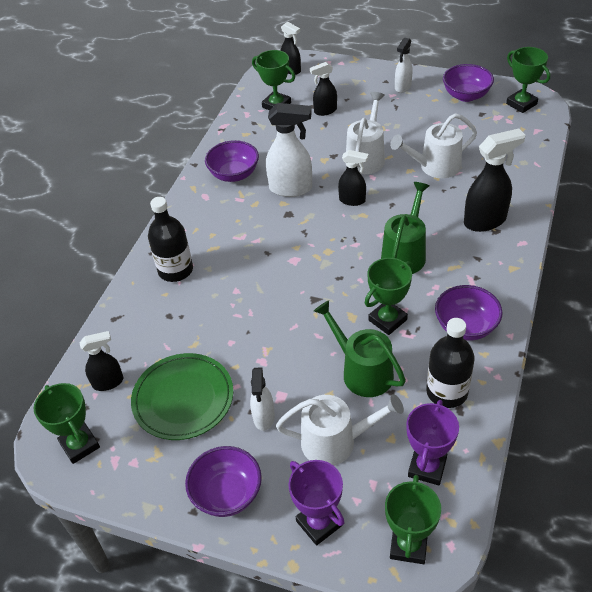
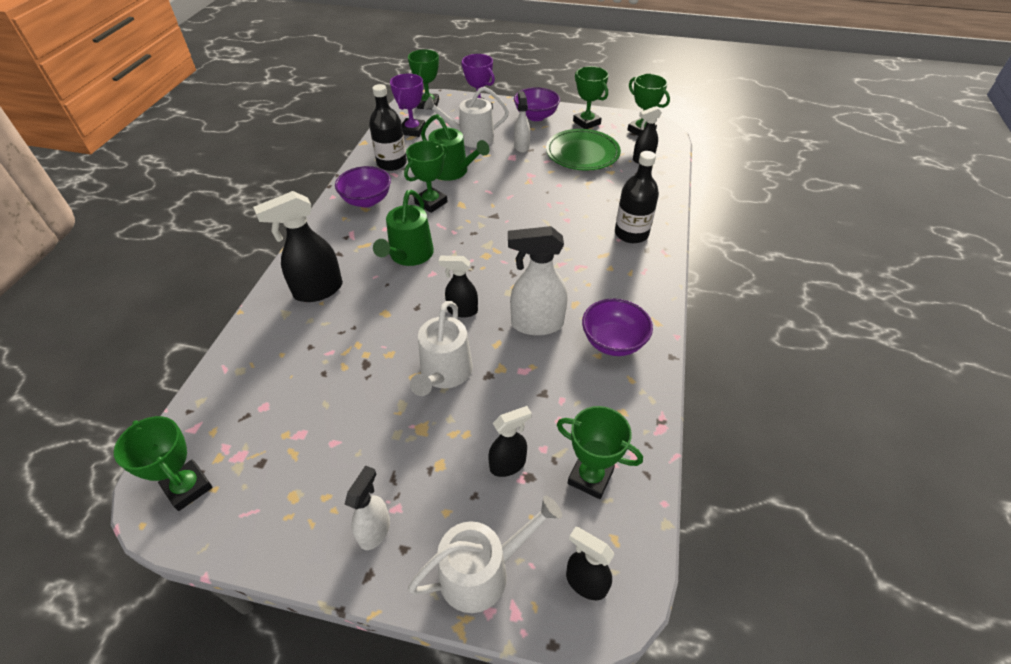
camera: 170 degrees right, 0 degrees up
white watering can [390,113,477,178] -> white watering can moved to [408,496,562,613]
purple bowl [443,64,494,102] -> none
none -> green trophy [573,66,609,129]

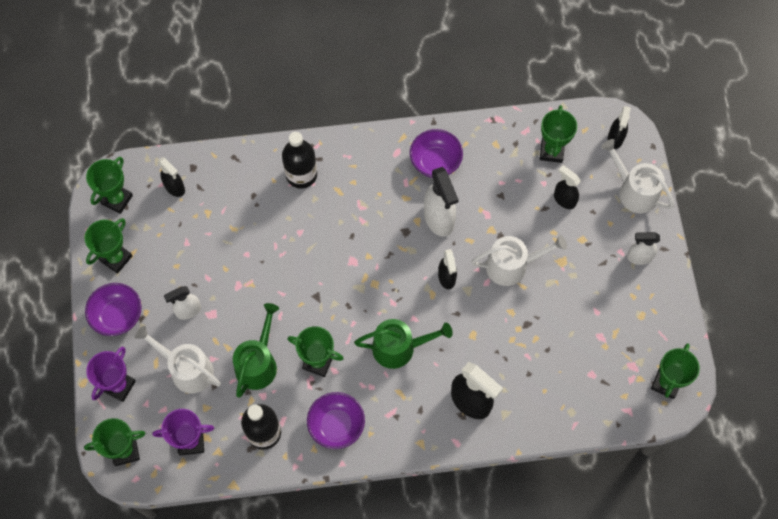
camera: 110 degrees left, 20 degrees up
white watering can [424,86,509,148] -> white watering can turned 150 degrees clockwise [135,326,221,393]
green plate [546,129,621,171] -> none

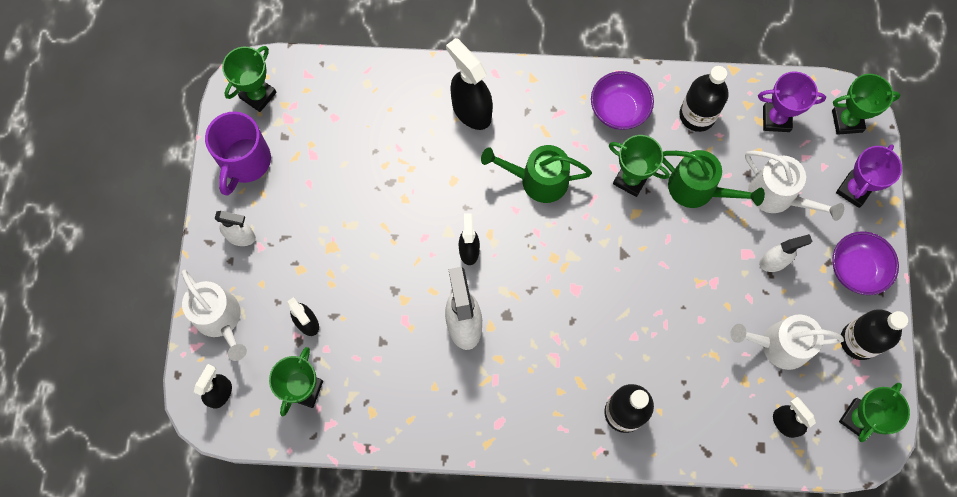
camera: 170 degrees left, 5 degrees up
green trophy [84,218,132,274] -> black bottle [841,309,908,360]
green watering can [233,303,279,398] -> green watering can turned 90 degrees counterclockwise [662,150,765,208]
purple bowl [410,129,463,178] -> none
white watering can [471,235,567,286] -> white watering can moved to [730,314,844,370]
none -> purple mug [205,111,271,196]

